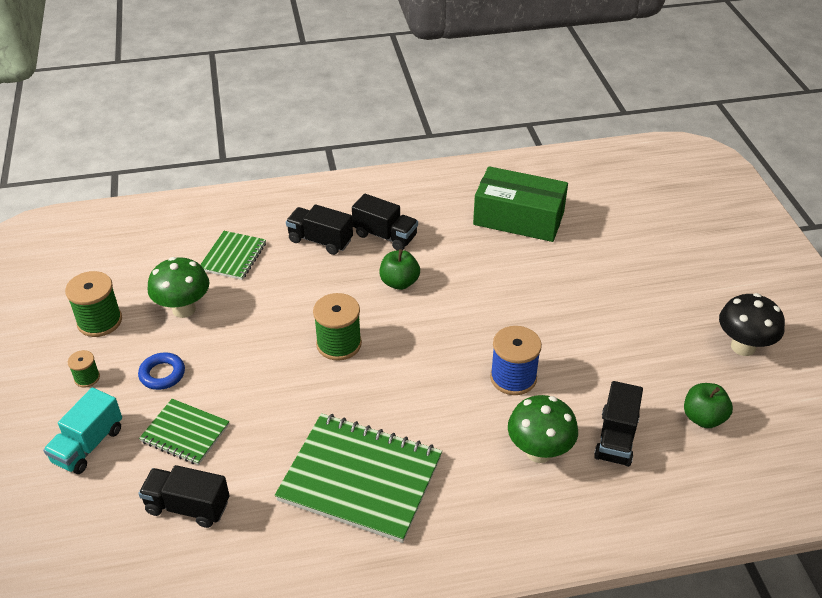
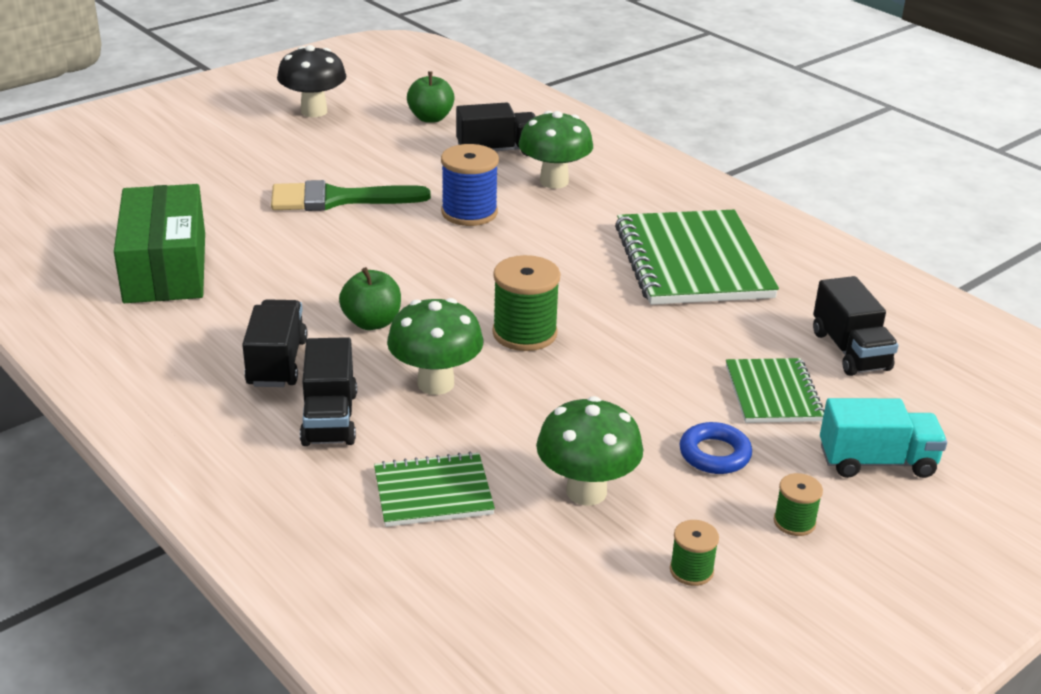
camera: 120 degrees left, 10 degrees down
green spool [65,271,122,337] -> green spool [670,520,719,586], size x0.54
none -> green brush [271,180,431,211]
none -> green mushroom [387,298,483,395]

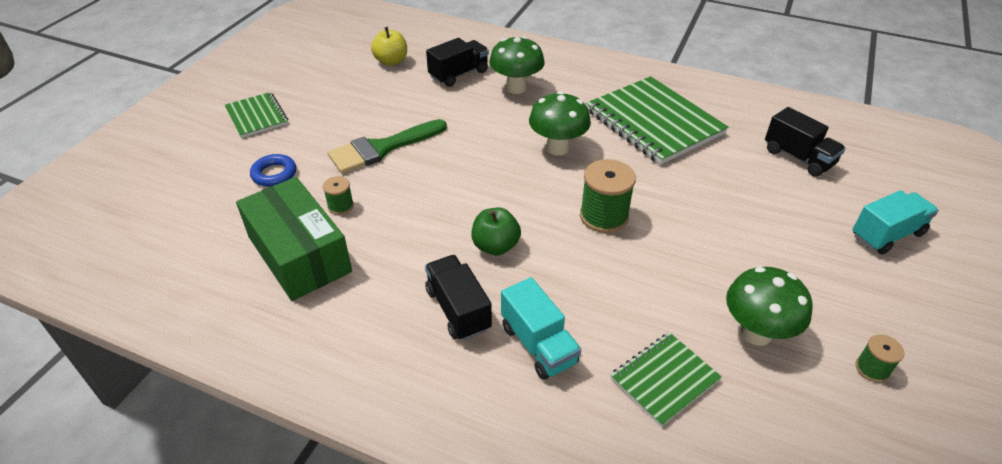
camera: 25 degrees left, 10 degrees up
black mushroom [277,45,346,117] -> none
black truck [300,337,357,446] -> turquoise truck [501,277,581,380]
green mushroom [387,298,483,395] -> green mushroom moved to [529,91,591,155]
green apple [407,72,454,123] -> yellow apple [371,27,407,66]
blue spool [441,144,499,226] -> none
blue ring [679,422,752,474] -> blue ring moved to [250,154,296,187]
green notebook [726,358,825,423] -> green notebook moved to [225,92,288,138]
green spool [774,473,823,536] -> green spool moved to [323,176,354,215]

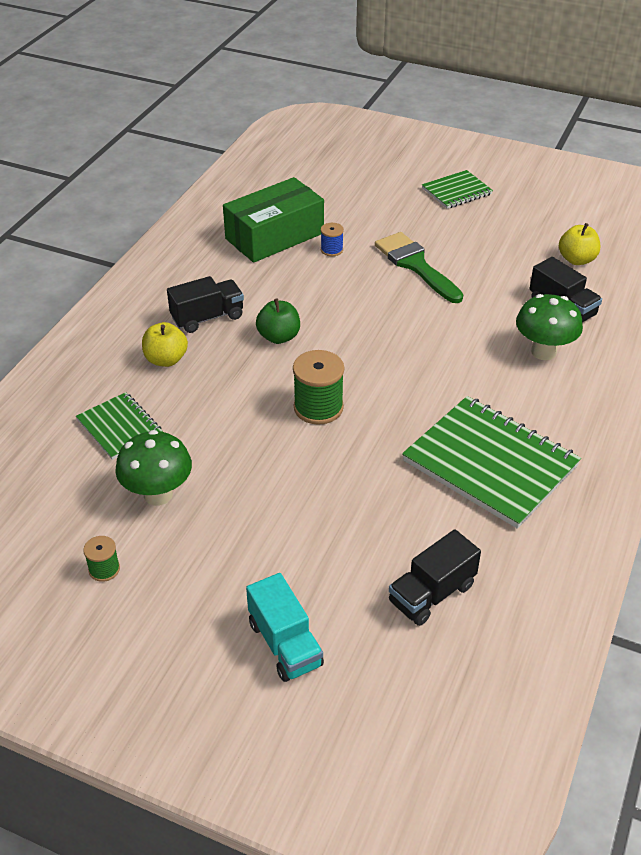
camera: 90 degrees right, 0 degrees up
blue ring [250,154,296,187] -> none
green spool [323,176,354,215] -> blue spool [321,223,344,256]
turquoise truck [501,277,581,380] -> yellow apple [142,322,188,367]
green mushroom [529,91,591,155] -> none
green notebook [586,76,729,165] -> green notebook turned 75 degrees clockwise [402,396,581,529]

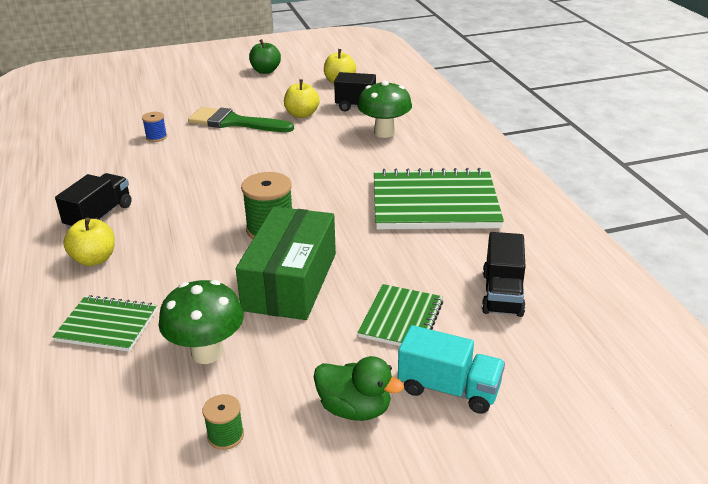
camera: 40 degrees left, 10 degrees down
green box [223,177,324,263] -> green box moved to [236,207,336,320]
green apple [256,299,300,344] -> green apple moved to [249,39,281,74]
green notebook [422,170,493,209] -> green notebook moved to [357,284,443,346]
none -> yellow apple [284,79,320,118]
none -> green duck [314,356,404,421]

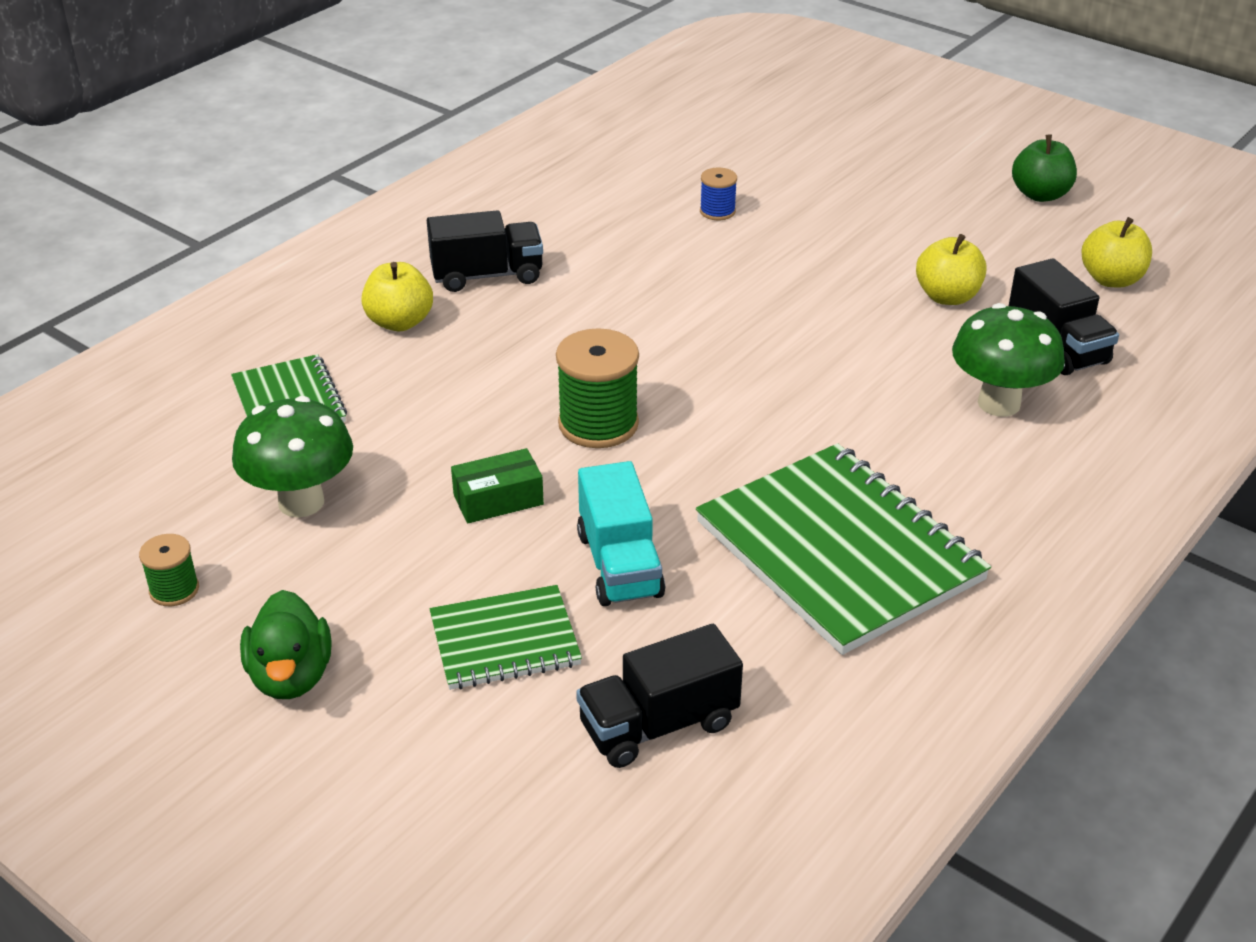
camera: 55 degrees right, 5 degrees up
green brush [188,107,294,132] -> none
green box [236,207,336,320] -> green box [451,448,544,523], size x0.45
turquoise truck [398,325,505,414] -> turquoise truck moved to [577,461,665,606]

